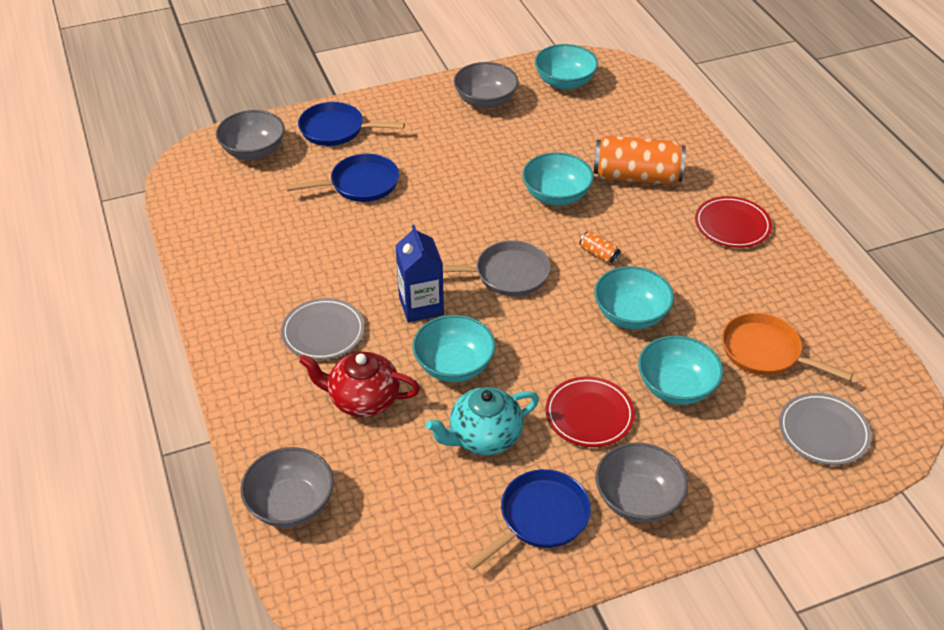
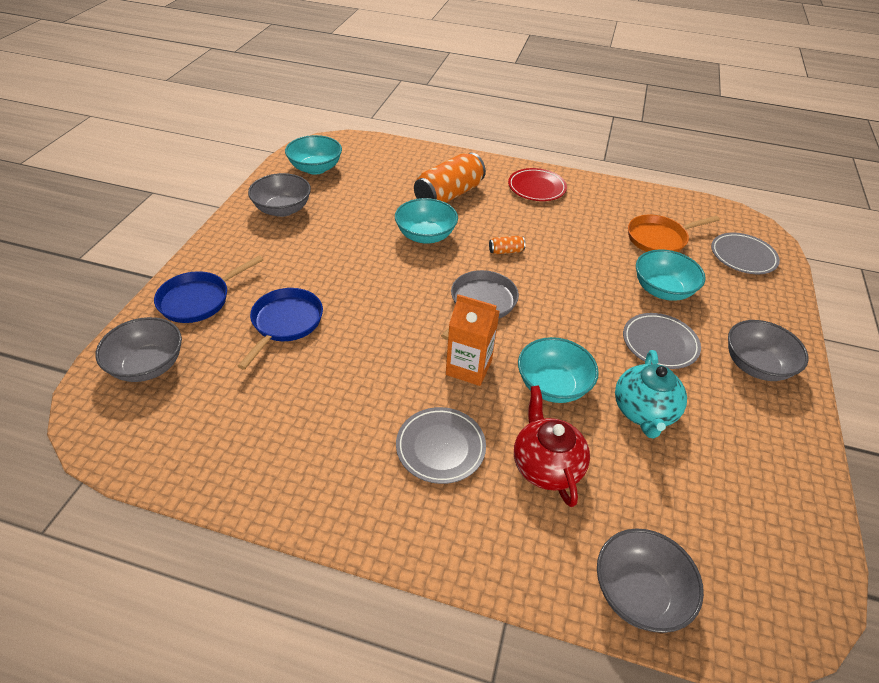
camera: 55 degrees left, 0 degrees up
red teapot [299,352,420,417] -> red teapot turned 120 degrees clockwise [514,385,590,507]
blue carton [395,225,444,322] -> orange carton [446,294,500,386]
blue pan [466,469,591,570] -> none
red plate [546,377,635,447] -> grey plate [623,313,701,369]
turquoise bowl [594,266,674,329] -> none

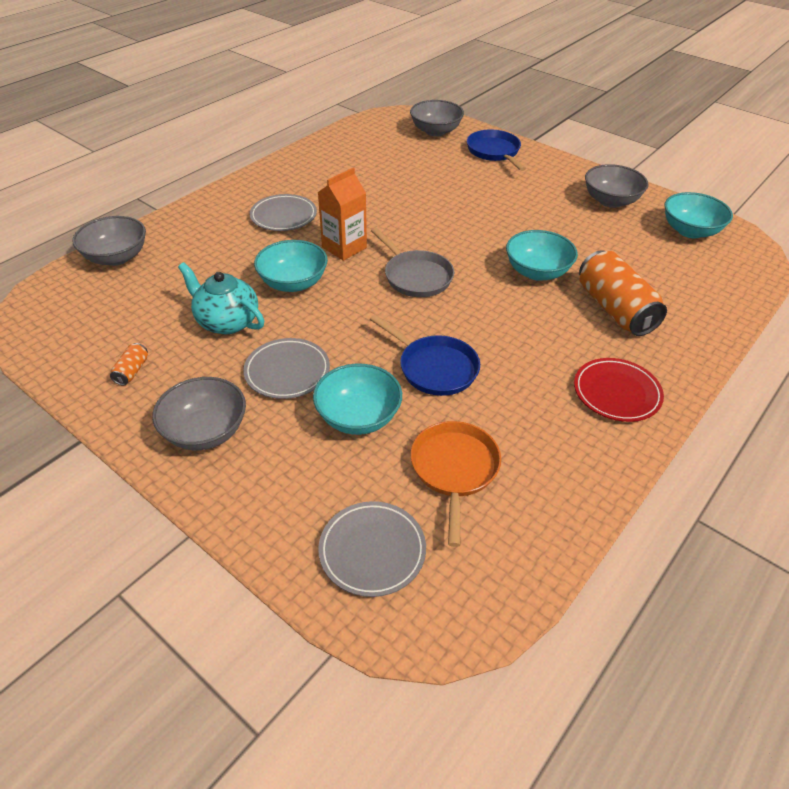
camera: 115 degrees right, 0 degrees up
blue pan [238,288,323,370] -> blue pan moved to [370,314,480,396]
orange can [489,236,525,254] -> orange can moved to [110,343,148,385]
red teapot [514,385,590,507] -> none

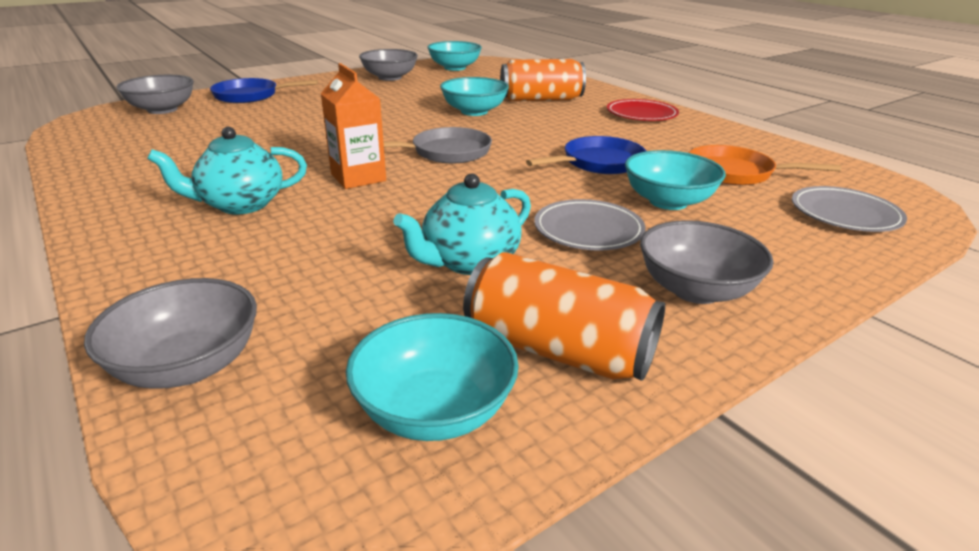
camera: 75 degrees left, 15 degrees down
orange can [110,343,148,385] -> orange can [463,252,665,381], size x2.36
grey plate [250,194,317,231] -> turquoise teapot [147,127,307,214]
turquoise bowl [254,240,328,292] -> turquoise bowl moved to [346,313,519,441]

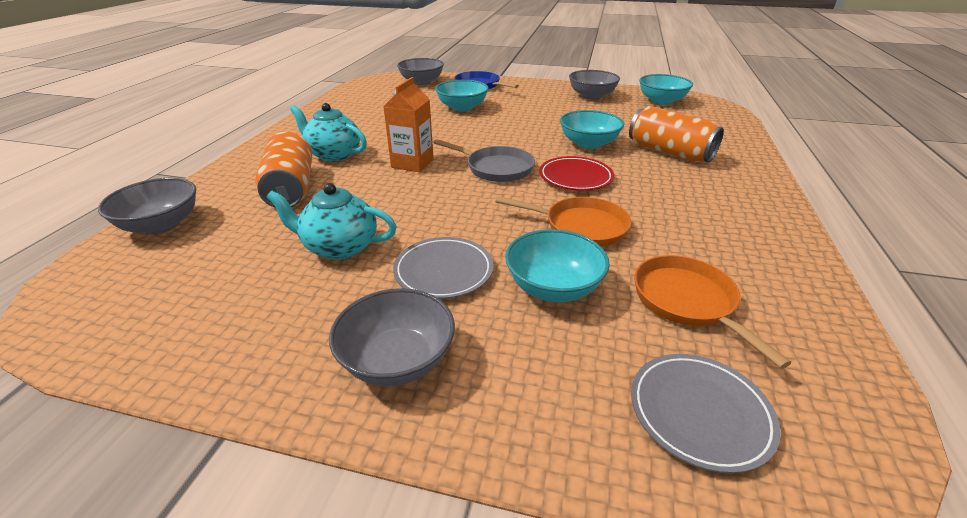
camera: 50 degrees right, 5 degrees up
turquoise bowl [346,313,519,441] -> turquoise bowl moved to [435,80,489,112]
orange can [463,252,665,381] -> orange can moved to [255,132,312,208]
blue pan [526,136,646,174] -> orange pan [495,196,632,247]
red plate [607,99,679,121] -> red plate moved to [539,156,614,191]

